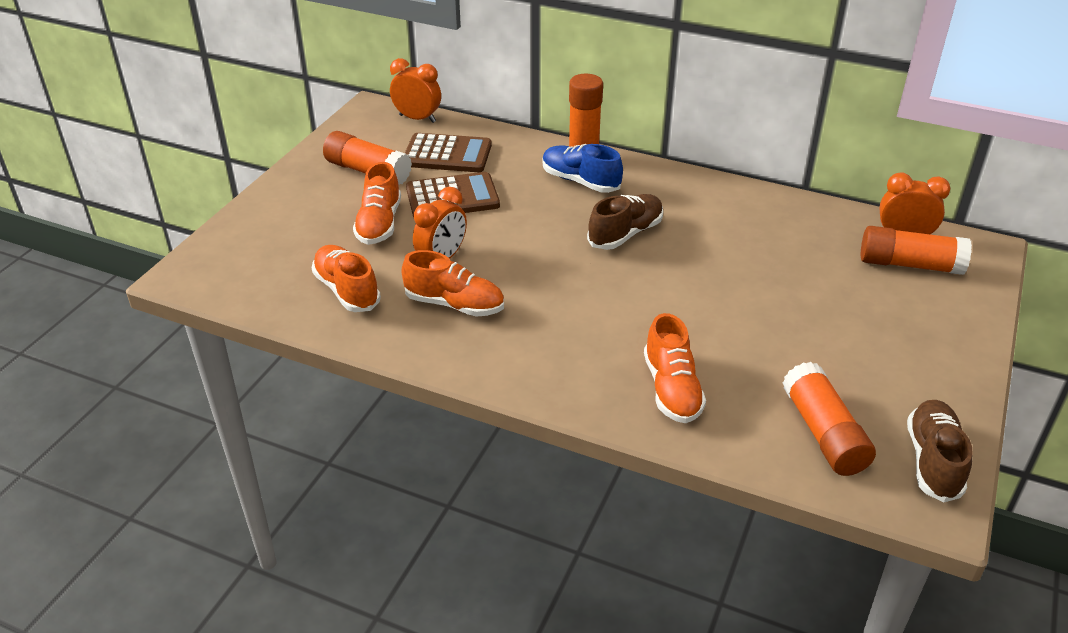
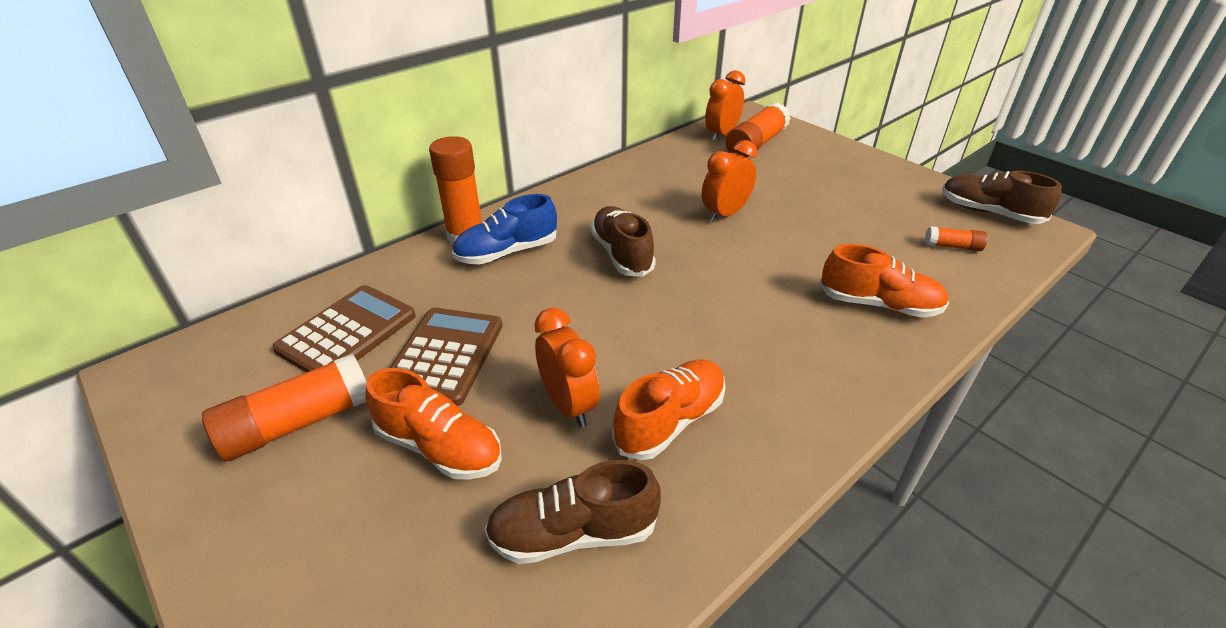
camera: 65 degrees left, 0 degrees up
orange shoe [312,245,381,312] -> brown shoe [484,460,661,564]
orange clock [390,58,441,123] -> orange clock moved to [702,140,757,223]
orange glue stick [783,362,876,476] -> orange glue stick [925,226,988,251], size x0.51

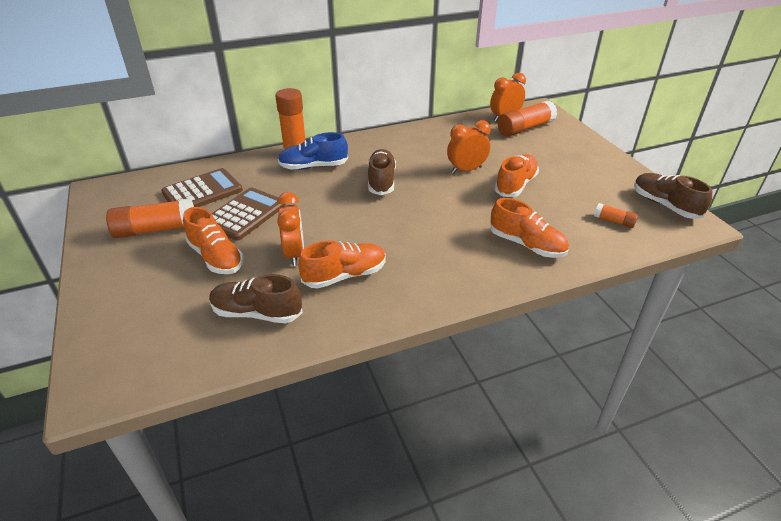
camera: 20 degrees right, 0 degrees up
none -> orange shoe [494,154,539,197]

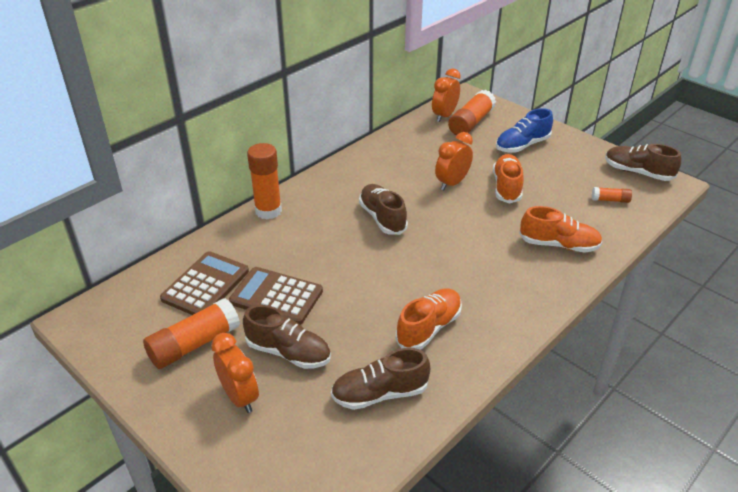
camera: 25 degrees left, 0 degrees up
orange shoe [183,207,244,274] -> brown shoe [243,305,331,369]
brown calculator [211,187,286,241] -> brown calculator turned 75 degrees counterclockwise [229,267,323,325]
orange clock [277,192,304,266] -> orange clock moved to [211,333,259,413]
blue shoe [278,132,348,170] -> blue shoe moved to [496,108,553,153]

